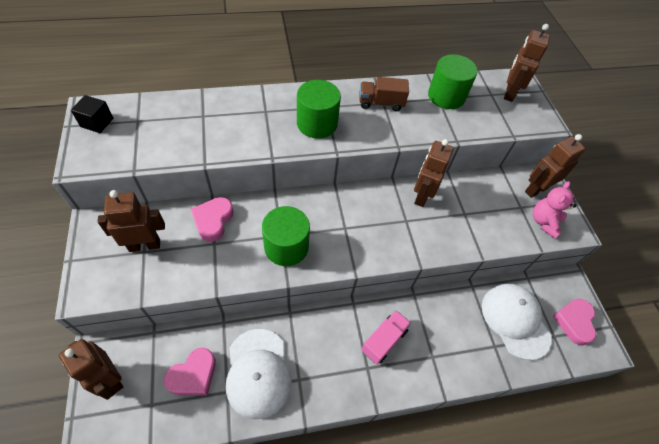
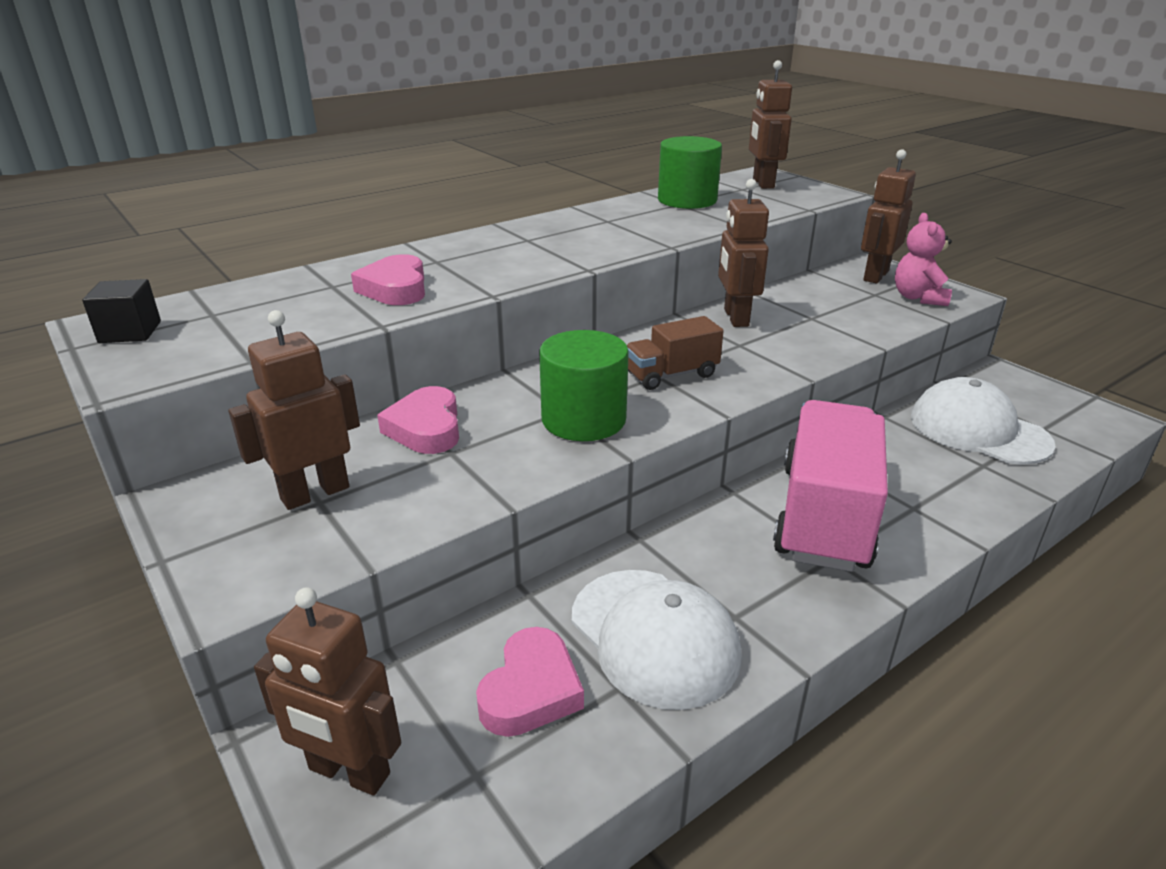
camera: 20 degrees left, 25 degrees down
green cylinder [297,80,341,138] -> none
brown truck [359,77,409,112] -> brown truck moved to [627,316,724,390]
pink truck [361,310,411,365] -> pink truck [773,400,888,572], size x1.95
pink heart [553,299,596,345] -> pink heart moved to [351,254,425,305]

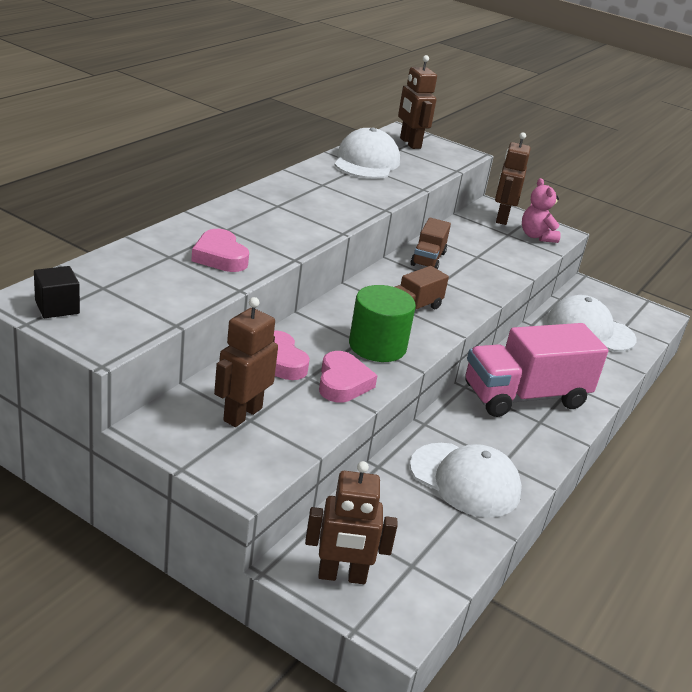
camera: 25 degrees left, 0 degrees up
pink heart [476,627,584,737] -> pink heart moved to [319,351,378,403]
green cylinder [658,136,722,209] -> white cap [334,127,400,179]
brown robot [718,179,769,327] -> brown truck [411,218,451,269]
pink truck [773,400,888,572] -> pink truck turned 105 degrees counterclockwise [465,323,608,417]

